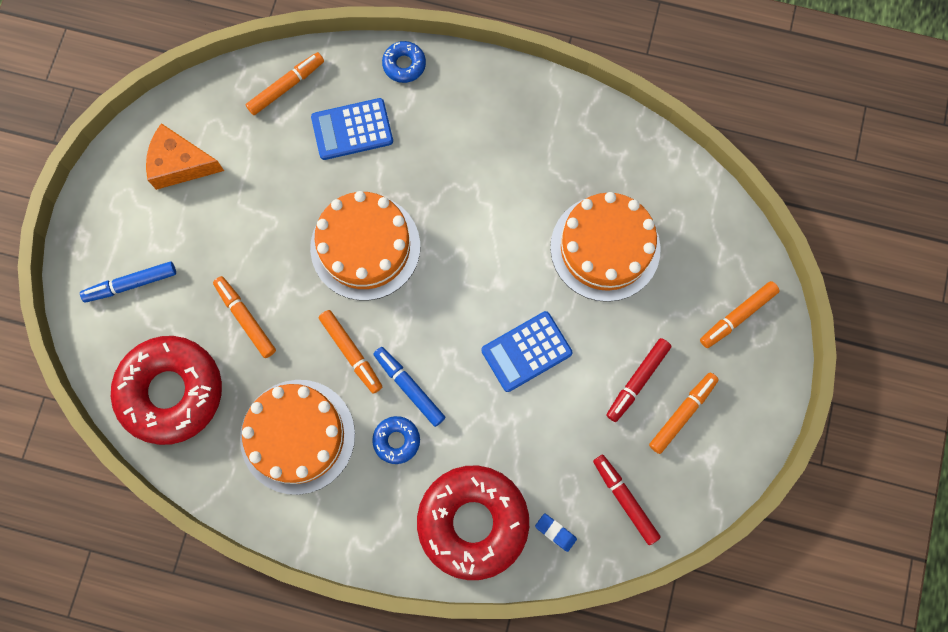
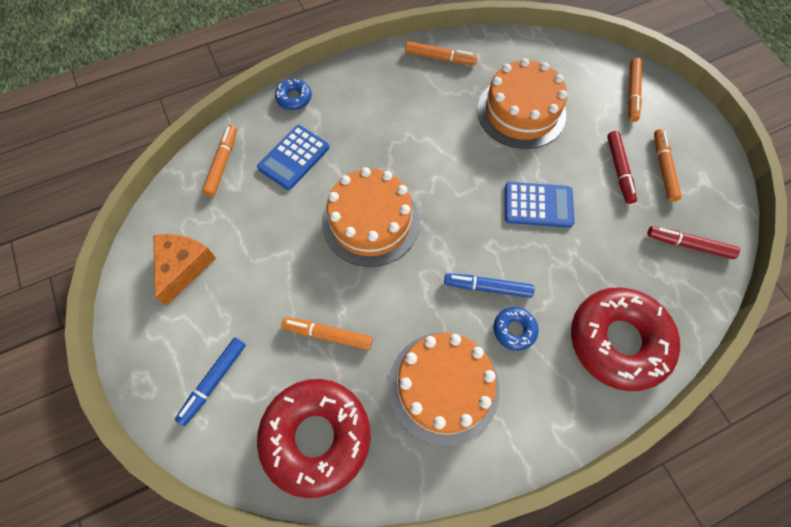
camera: 40 degrees left, 10 degrees down
orange cheese [146,123,224,190] -> orange cheese turned 135 degrees clockwise [153,234,216,306]
orange marker [319,310,382,394] -> orange marker moved to [405,41,477,65]
blue calculator [482,311,572,392] -> blue calculator turned 105 degrees counterclockwise [505,182,574,228]
blue eraser [535,513,577,552] -> none

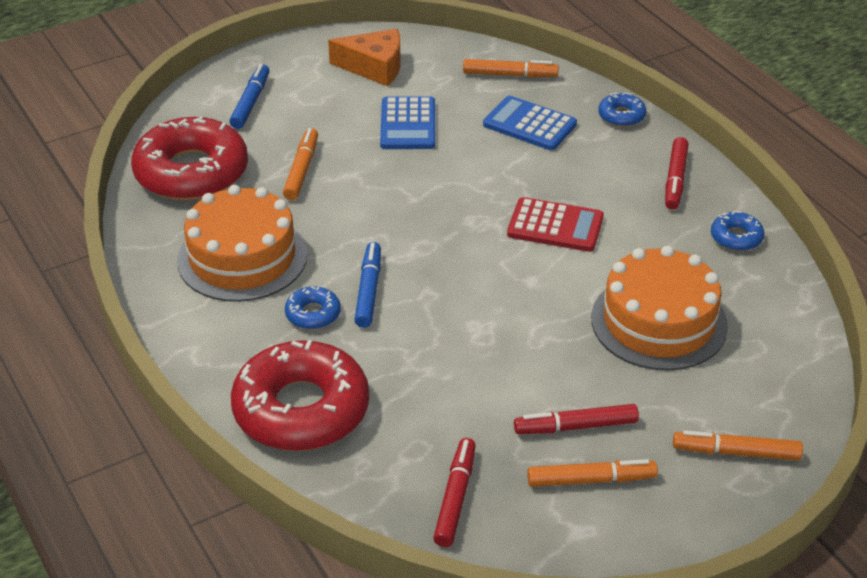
camera: 85 degrees right, 25 degrees down
blue marker [175,338,246,426] -> blue marker turned 75 degrees clockwise [229,64,270,129]
orange cake [322,167,420,267] -> none
orange marker [405,41,477,65] -> blue donut [711,211,764,251]
blue calculator [505,182,574,228] -> blue calculator moved to [380,96,435,149]
none -> red calculator [507,197,604,252]
none -> red marker [665,137,689,210]

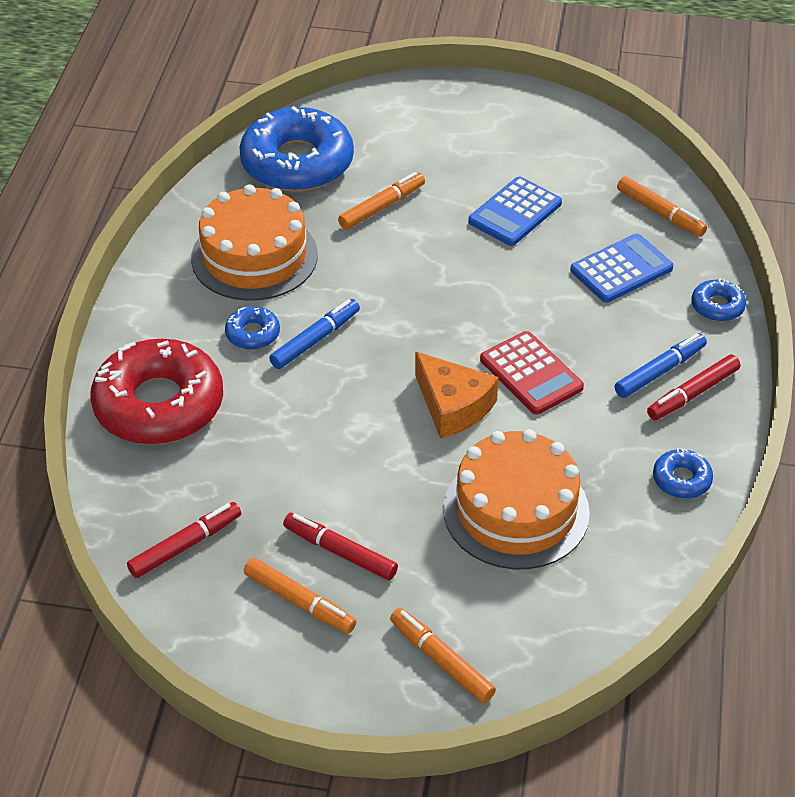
camera: 40 degrees right, 5 degrees up
red donut [131,117,248,200] -> blue donut [239,106,354,192]
blue marker [229,64,270,129] -> blue marker moved to [614,333,707,398]
orange cheese [328,29,401,86] -> orange cheese moved to [415,352,499,439]
blue calculator [483,96,577,150] -> blue calculator turned 75 degrees clockwise [570,234,673,303]

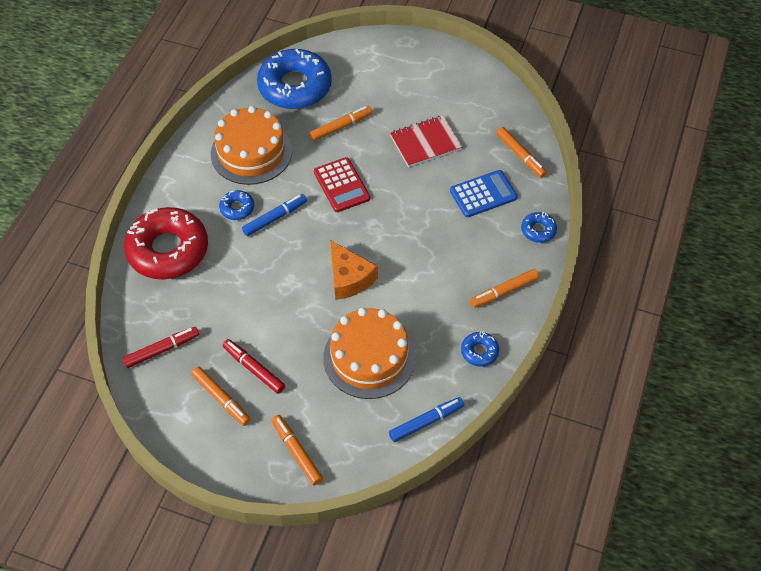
camera: 10 degrees right, 10 degrees up
blue calculator [468,177,562,246] -> red notebook [390,115,463,167]
red calculator [480,331,584,415] -> red calculator moved to [314,157,370,212]
blue marker [614,333,707,398] -> blue marker moved to [389,397,464,442]
red marker [647,355,740,420] -> orange marker [470,269,539,308]

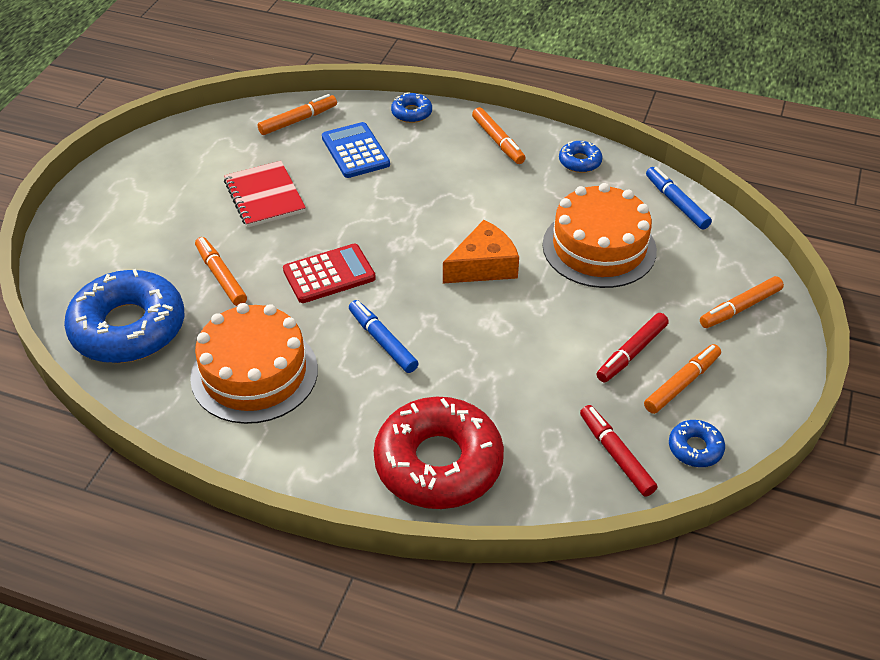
camera: 90 degrees left, 10 degrees down
blue donut [219,190,254,220] -> blue donut moved to [669,420,725,467]

